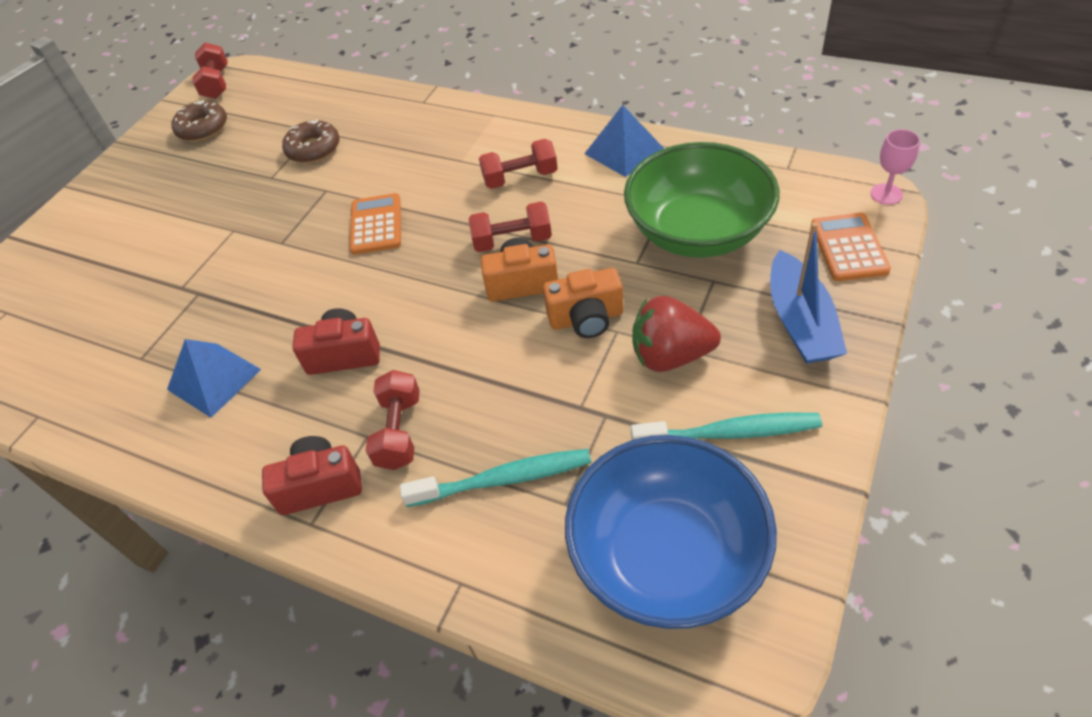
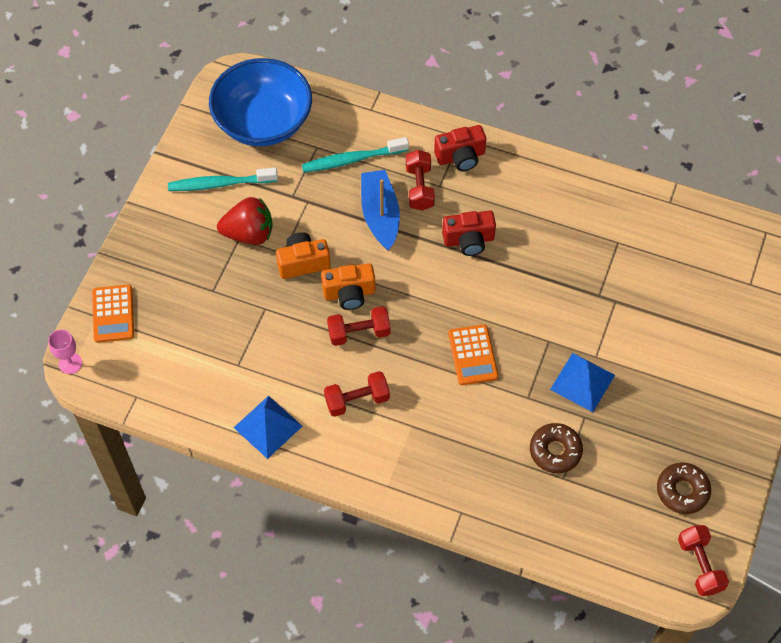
camera: 170 degrees right, 10 degrees up
blue pyramid [167,339,261,418] -> blue pyramid moved to [550,353,615,412]
green bowl [624,142,780,258] -> none
blue boat [770,222,847,364] -> blue boat moved to [361,170,400,251]

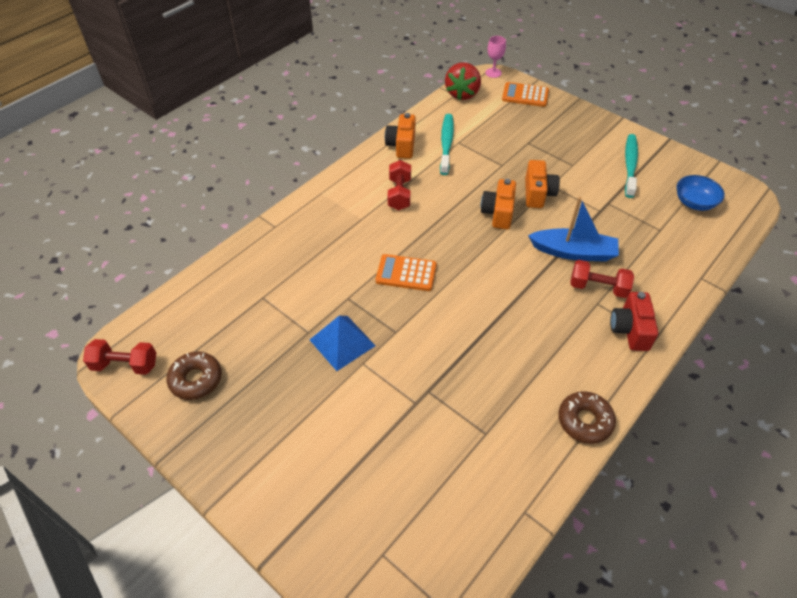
camera: 110 degrees right, 10 degrees down
blue bowl [209,58,312,146] -> blue bowl [677,175,725,211], size x0.49
red strawberry [217,197,272,245] -> red strawberry moved to [445,62,481,100]
blue pyramid [234,396,302,459] -> orange camera [385,113,416,159]
turquoise toothbrush [302,137,409,172] -> turquoise toothbrush moved to [440,114,454,175]
red dumbbell [327,306,391,346] -> none
red camera [442,211,496,256] -> none
brown donut [530,423,583,473] -> brown donut moved to [558,391,616,444]

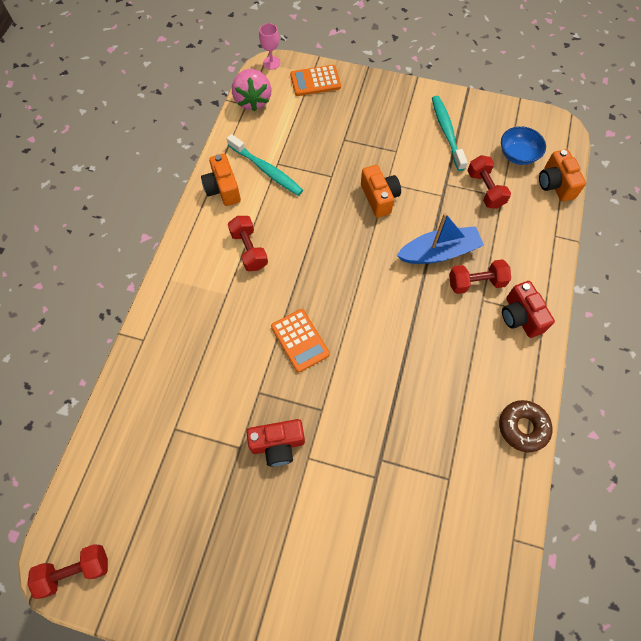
camera: 25 degrees left, 15 degrees up
brown donut [167,352,222,400] -> none
blue pyramid [310,315,376,371] -> red camera [246,419,305,467]
orange calculator [376,254,437,291] -> orange calculator turned 105 degrees counterclockwise [271,309,330,372]
turquoise toothbrush [440,114,454,175] -> turquoise toothbrush turned 150 degrees clockwise [227,134,303,196]
red strawberry [445,62,481,100] -> pink strawberry [232,69,272,111]
orange camera [481,179,516,229] -> orange camera moved to [539,149,586,202]
none -> red dumbbell [468,155,511,209]

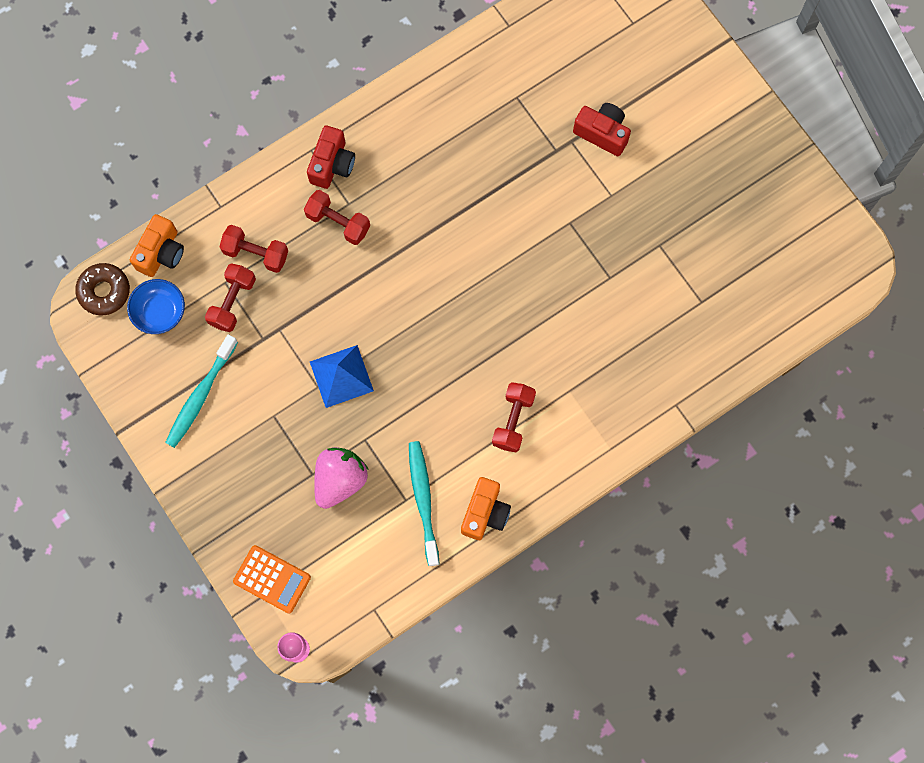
camera: 140 degrees left, 10 degrees up
red dumbbell [27,544,108,599] -> red dumbbell moved to [219,225,288,273]
pink strawberry [232,69,272,111] -> pink strawberry moved to [314,447,369,509]
red camera [246,419,305,467] -> red camera moved to [573,103,631,156]
orange calculator [271,309,330,372] -> none
orange camera [361,165,401,218] -> blue pyramid [310,345,374,408]
blue boat [396,213,484,264] -> none
brown donut [499,400,552,452] -> brown donut moved to [75,263,130,315]

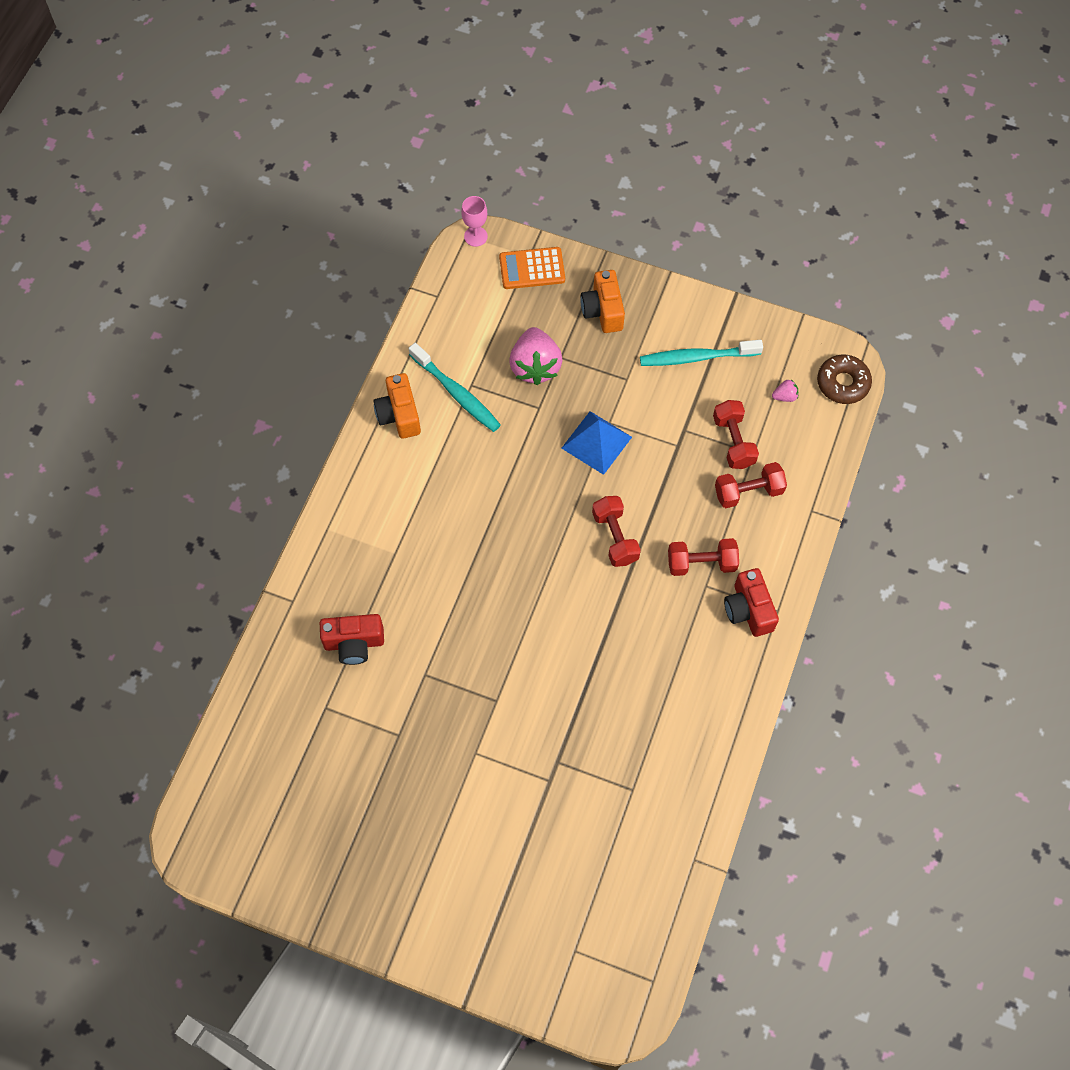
camera: 145 degrees right, 10 degrees down
blue bowl [127,279,185,334] -> pink strawberry [772,380,798,402]
orange camera [130,214,184,277] -> orange camera moved to [581,270,625,333]
turquoise toothbrush [165,334,238,448] -> turquoise toothbrush turned 90 degrees counterclockwise [640,340,763,366]
red dumbbell [492,382,536,452] -> red dumbbell moved to [592,496,641,567]
red camera [573,103,631,156] -> red camera moved to [320,614,384,665]

